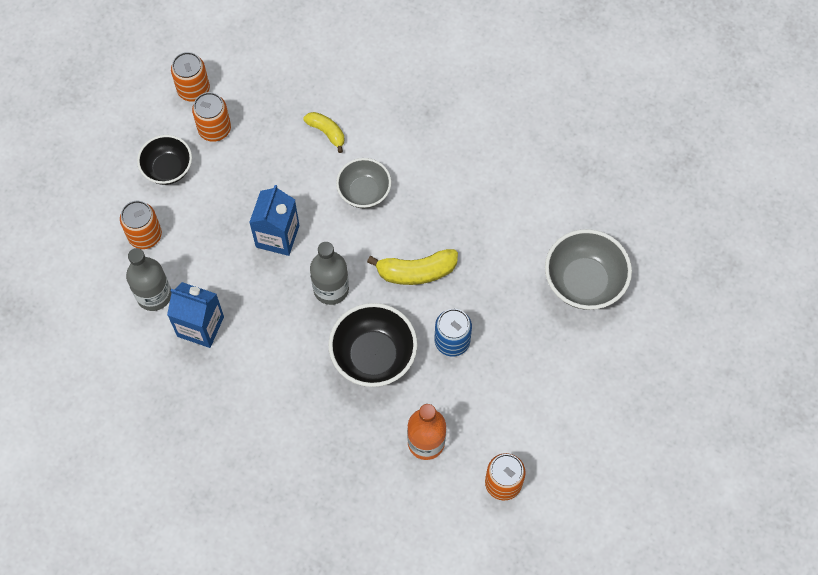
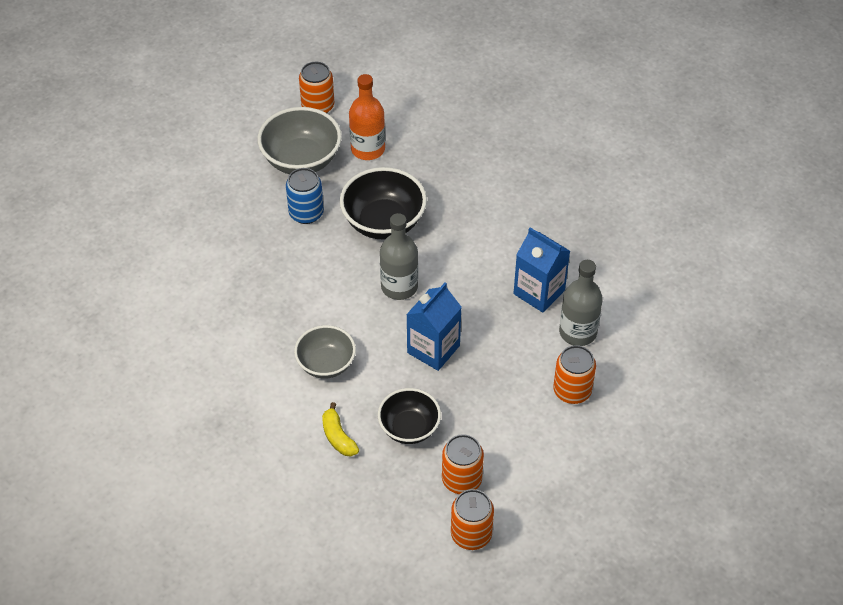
camera: 160 degrees left, 15 degrees down
black bowl [137,135,192,185] -> black bowl moved to [378,388,441,444]
yellow banana [367,249,458,285] -> none
grey bowl [545,229,632,310] -> grey bowl moved to [257,107,342,174]

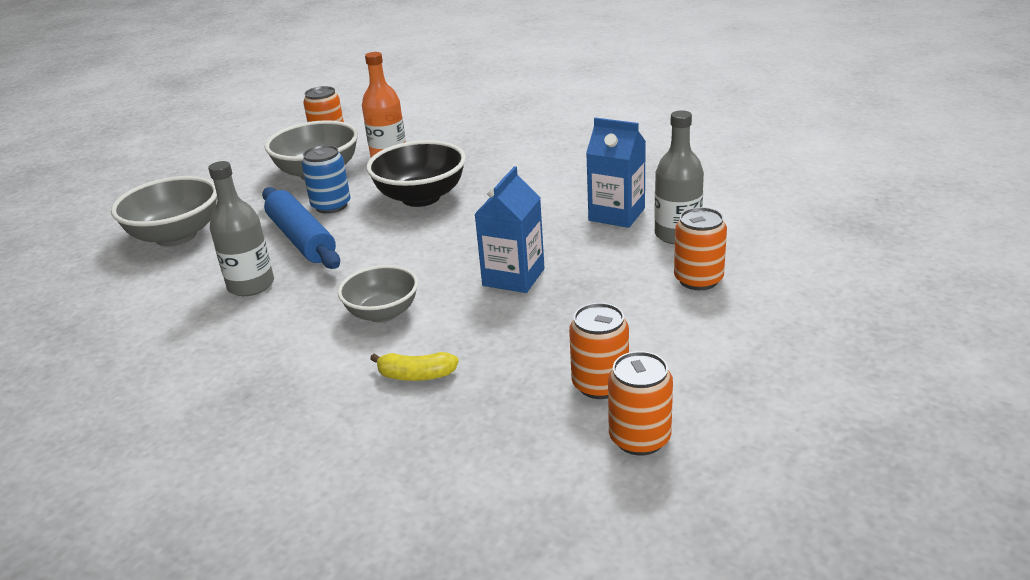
camera: 10 degrees left, 20 degrees down
yellow banana [322,402,359,456] -> yellow banana turned 45 degrees counterclockwise [370,352,459,381]
black bowl [378,388,441,444] -> none
grey bottle [380,213,418,300] -> grey bottle moved to [208,161,274,296]
none -> grey bowl [111,176,217,246]
none -> blue rolling pin [262,187,340,269]

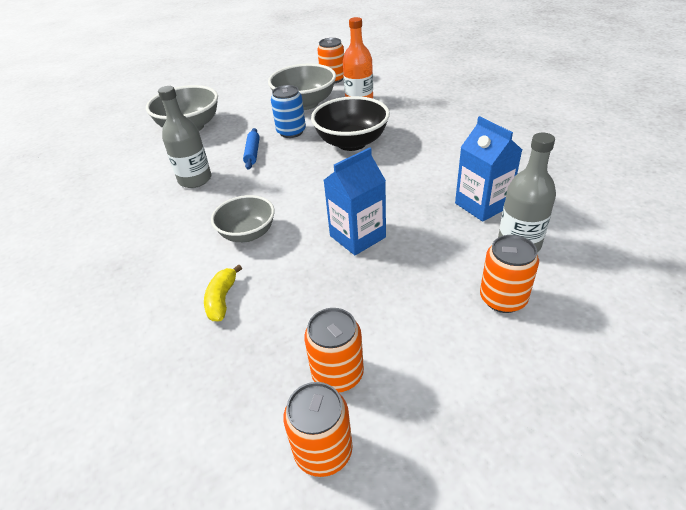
camera: 30 degrees right, 10 degrees up
blue rolling pin [262,187,340,269] -> blue rolling pin [243,128,260,170], size x0.53
yellow banana [370,352,459,381] -> yellow banana turned 60 degrees clockwise [204,264,242,321]

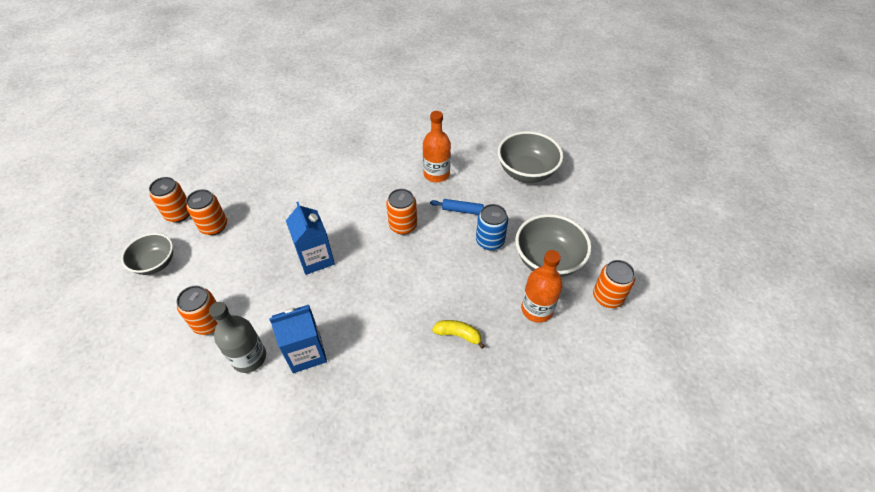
camera: 100 degrees right, 10 degrees up
grey bottle [158,86,212,188] -> orange bottle [423,111,451,182]
yellow banana [204,264,242,321] -> yellow banana moved to [432,320,485,349]
grey bowl [211,195,275,242] -> grey bowl moved to [121,233,173,275]
black bowl [311,96,390,151] -> none
none -> orange can [386,189,417,235]

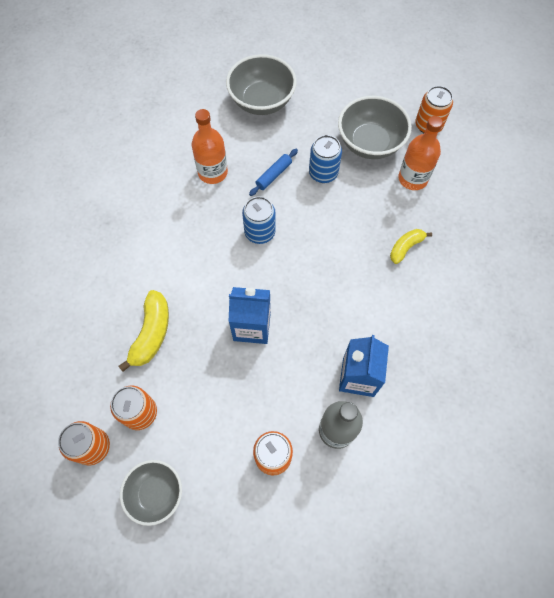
camera: 60 degrees left, 15 degrees up
orange can [386,189,417,235] -> blue can [242,196,276,244]
none -> yellow banana [118,290,169,372]

